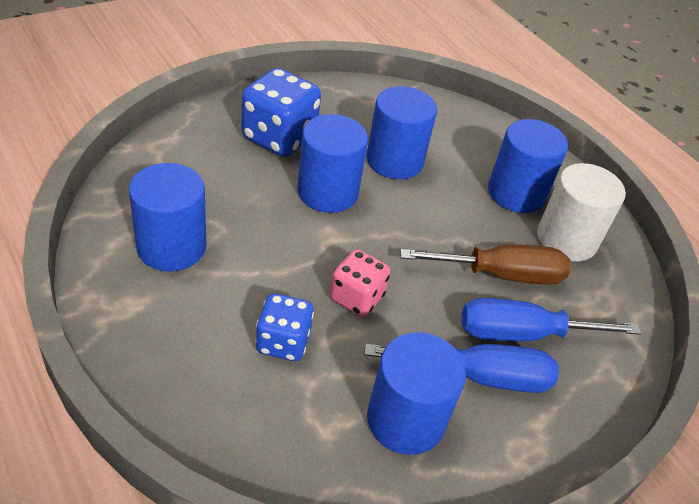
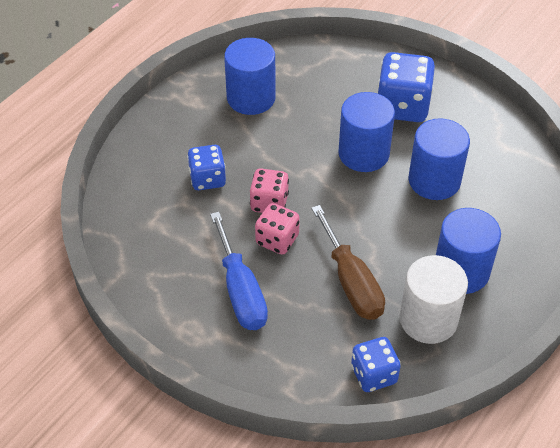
camera: 75 degrees right, 5 degrees up
blue cylinder [367,332,466,455] -> none
blue screwdriver [462,298,641,341] -> none
none -> pink dice [255,203,300,255]
none -> blue dice [351,337,401,392]

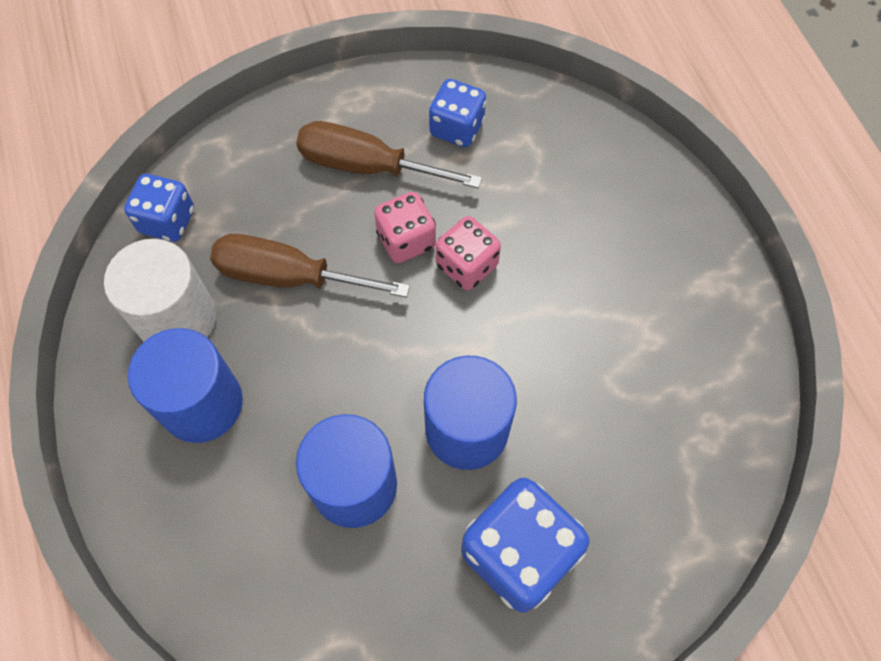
camera: 125 degrees right, 15 degrees up
blue dice [187,145,226,190] -> blue dice moved to [429,79,486,147]
blue screwdriver [210,212,268,330] -> brown screwdriver [296,121,482,189]
blue cylinder [224,38,276,115] -> none

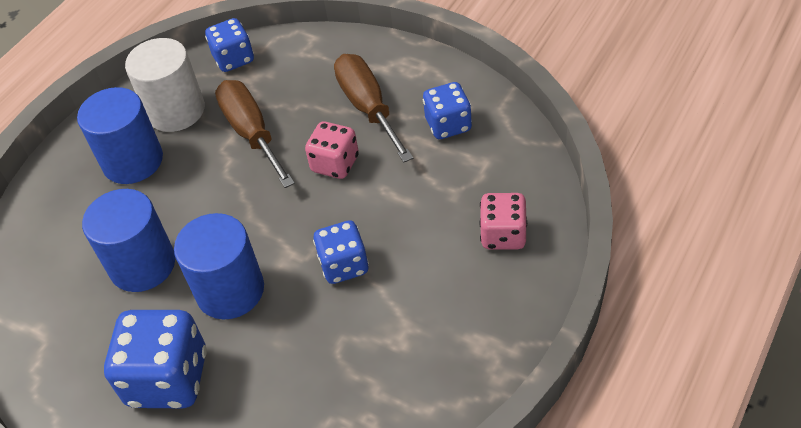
camera: 55 degrees right, 15 degrees down
pink dice [436,216,501,290] -> pink dice moved to [479,193,527,249]
none -> blue dice [313,220,369,284]

